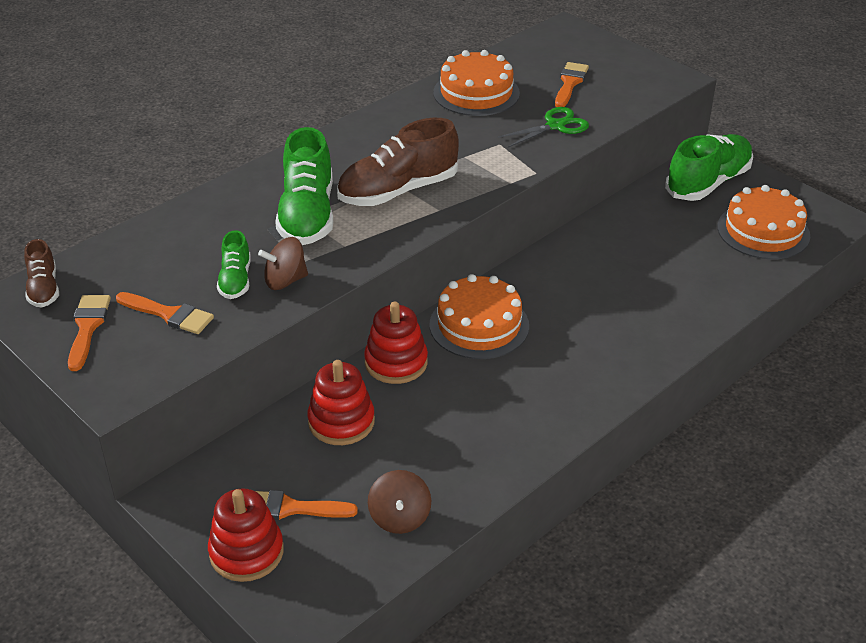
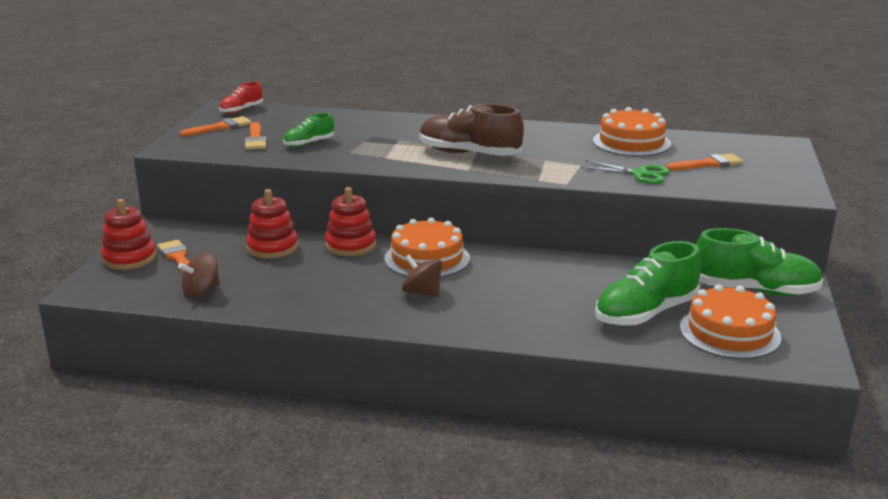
camera: 55 degrees right, 15 degrees down
brown shoe [24,239,59,307] -> red shoe [219,82,263,114]
brown spinning top [258,237,308,290] -> brown spinning top moved to [402,255,442,297]
green shoe [275,127,333,245] -> green shoe moved to [595,241,701,326]

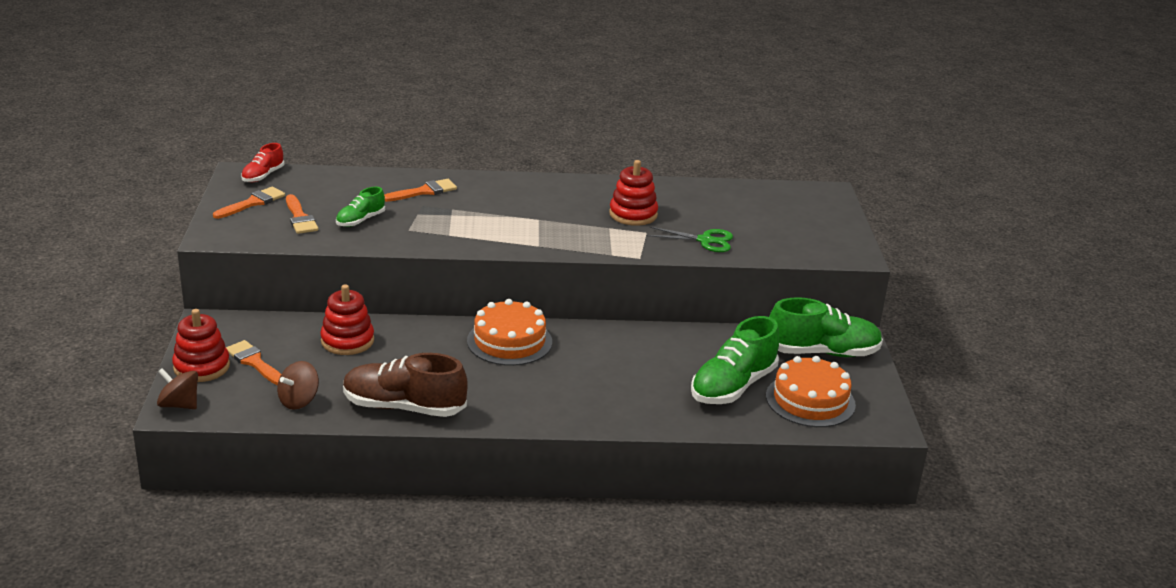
camera: 15 degrees left, 5 degrees up
red stacking toy [325,187,376,256] -> red stacking toy moved to [609,160,658,226]
brown spinning top [402,255,442,297] -> brown spinning top moved to [157,368,198,409]
brown shoe [420,104,524,156] -> brown shoe moved to [343,353,467,417]
orange cake [593,107,671,156] -> none
orange brush [666,153,744,171] -> orange brush moved to [384,179,457,202]

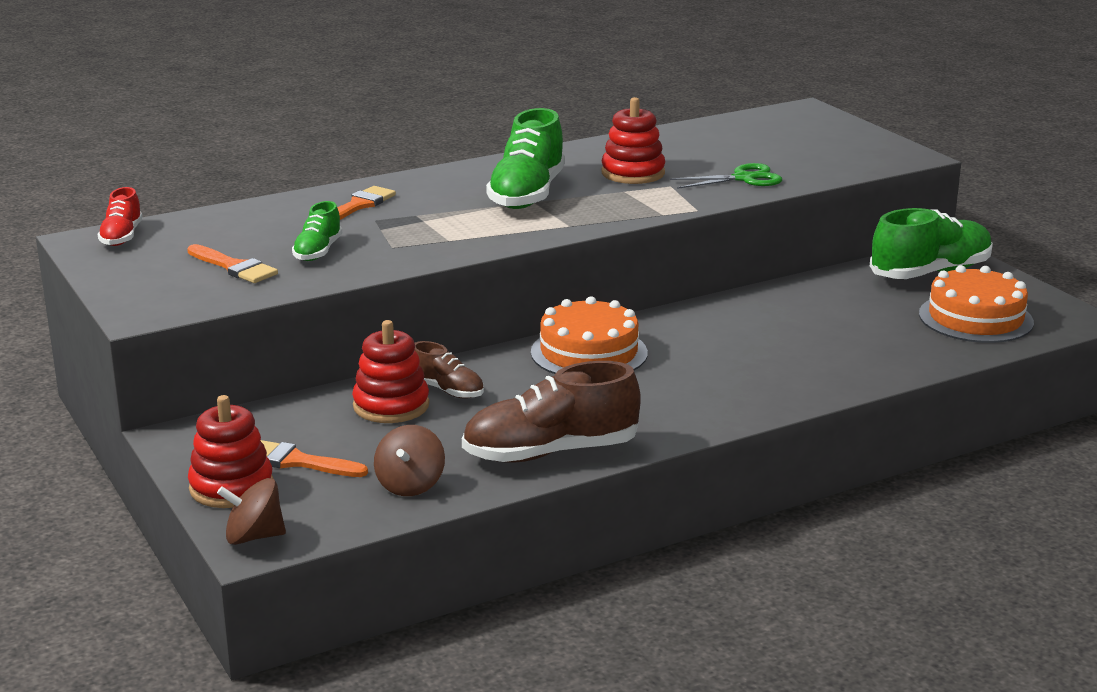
camera: 25 degrees left, 5 degrees down
orange brush [213,187,285,219] -> none
green shoe [691,316,779,404] -> green shoe moved to [486,108,565,209]
none -> brown shoe [415,341,484,399]

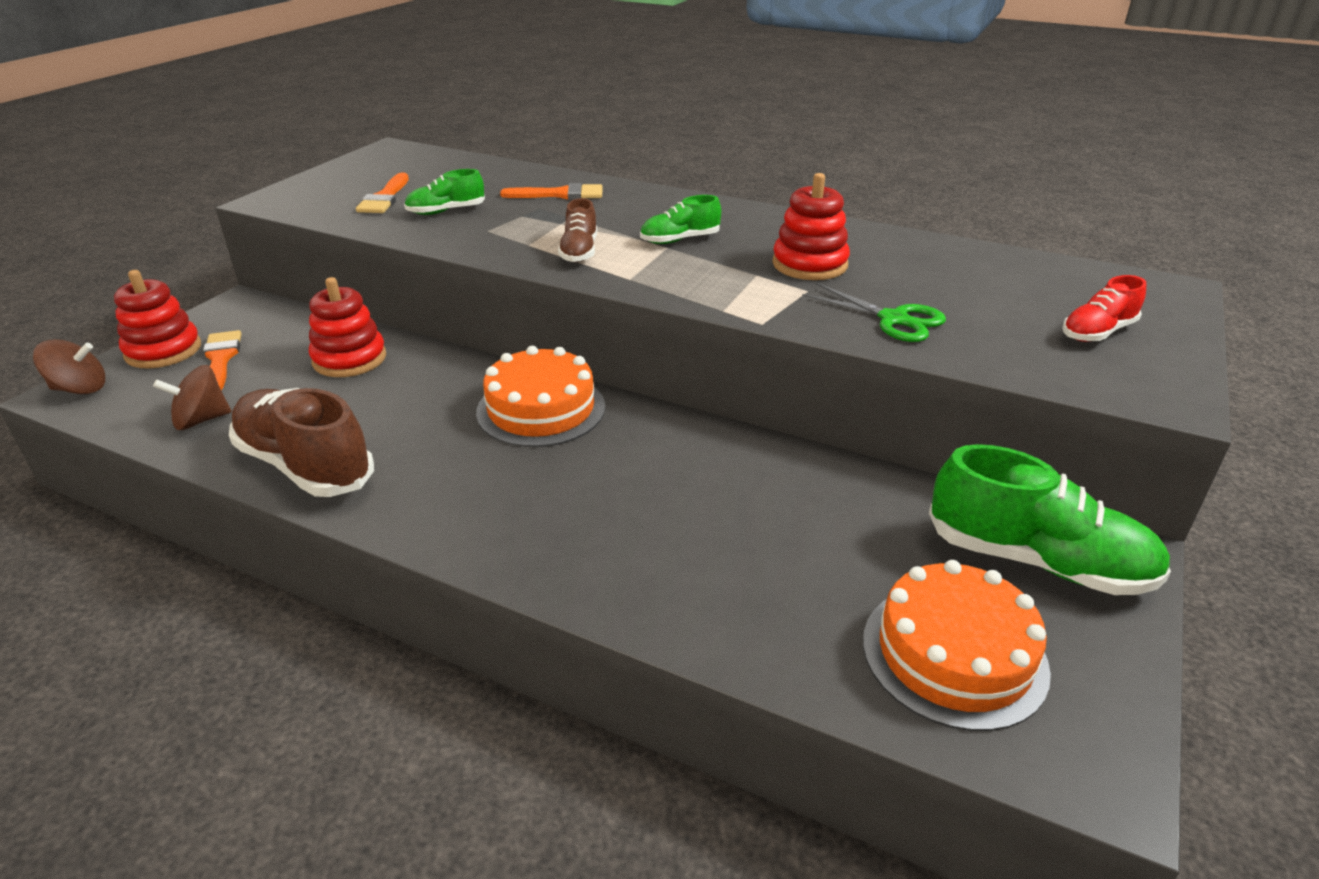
camera: 55 degrees right, 10 degrees up
red shoe [98,187,143,246] -> red shoe moved to [1062,275,1146,342]
brown spinning top [217,478,286,545] -> brown spinning top turned 120 degrees clockwise [33,339,105,394]
brown shoe [415,341,484,399] -> brown shoe moved to [558,198,597,262]
green shoe [486,108,565,209] -> green shoe [640,195,721,244], size x0.53

